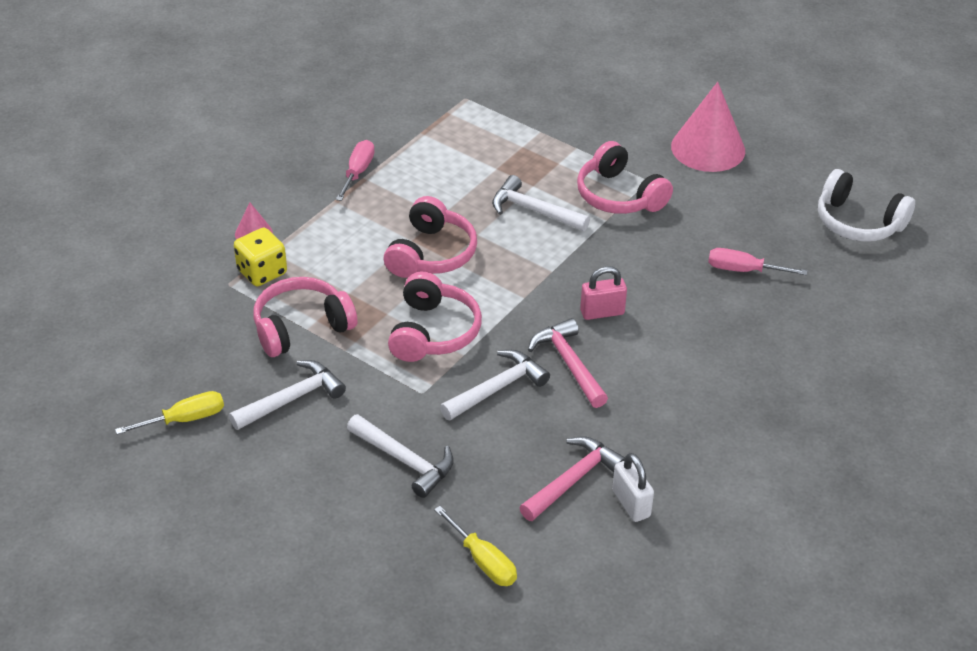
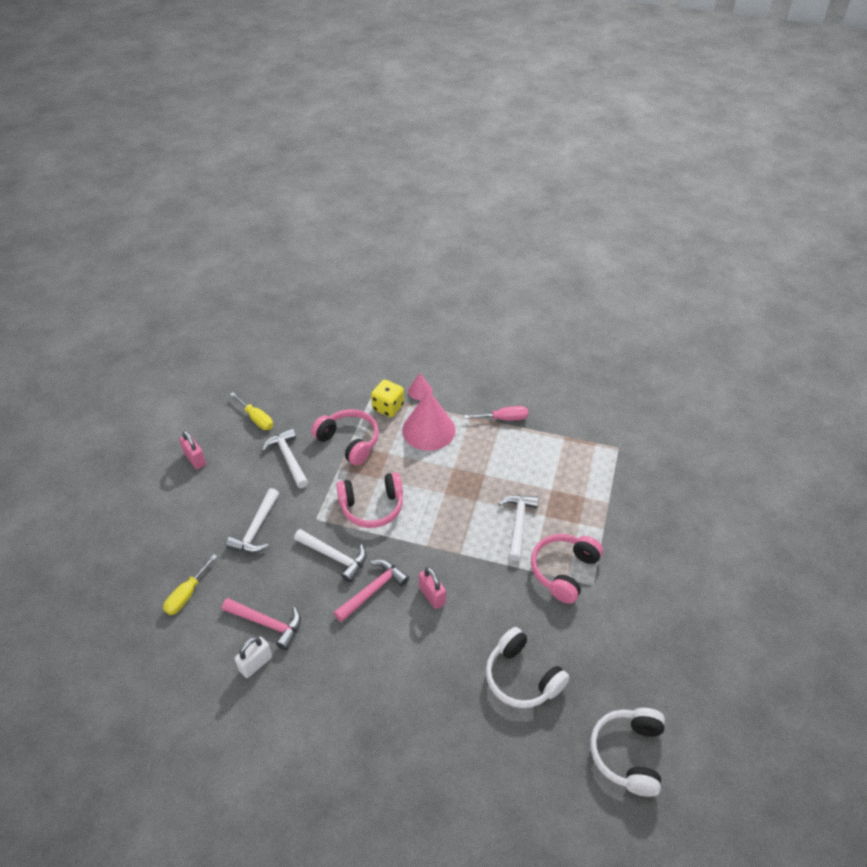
camera: 70 degrees right, 5 degrees up
white hammer [229,360,346,430] -> white hammer turned 150 degrees counterclockwise [262,428,308,488]
pink headphones [384,196,477,278] -> none
pink cone [671,82,745,172] -> pink cone moved to [402,390,456,451]
pink screwdriver [708,248,807,275] -> white headphones [486,627,570,708]
none -> pink padlock [179,430,206,469]

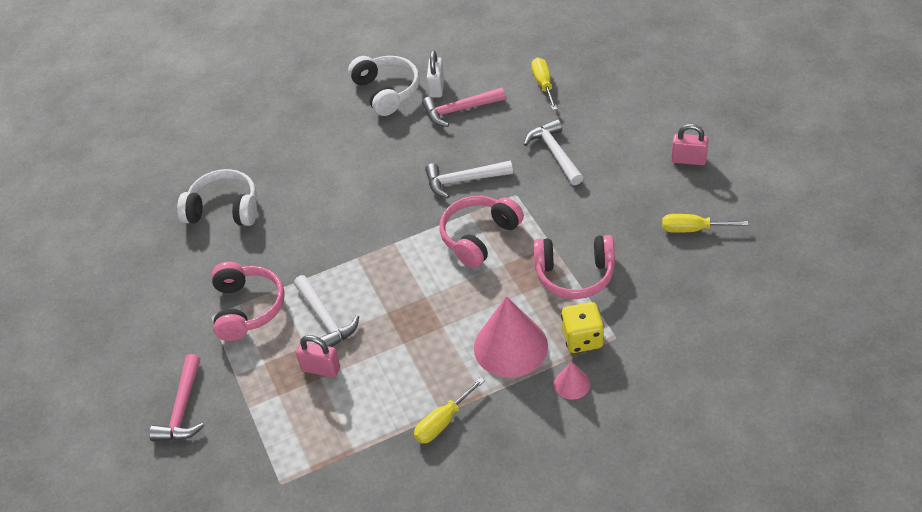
camera: 145 degrees right, 0 degrees up
white hammer [262,428,308,488] -> none
pink hammer [334,560,409,622] -> pink hammer moved to [149,354,204,441]
pink padlock [419,567,446,609] -> pink padlock moved to [296,335,340,378]
pink screwdriver [464,406,528,421] -> yellow screwdriver [414,377,485,443]
white headphones [590,708,665,797] -> white headphones moved to [348,56,420,116]

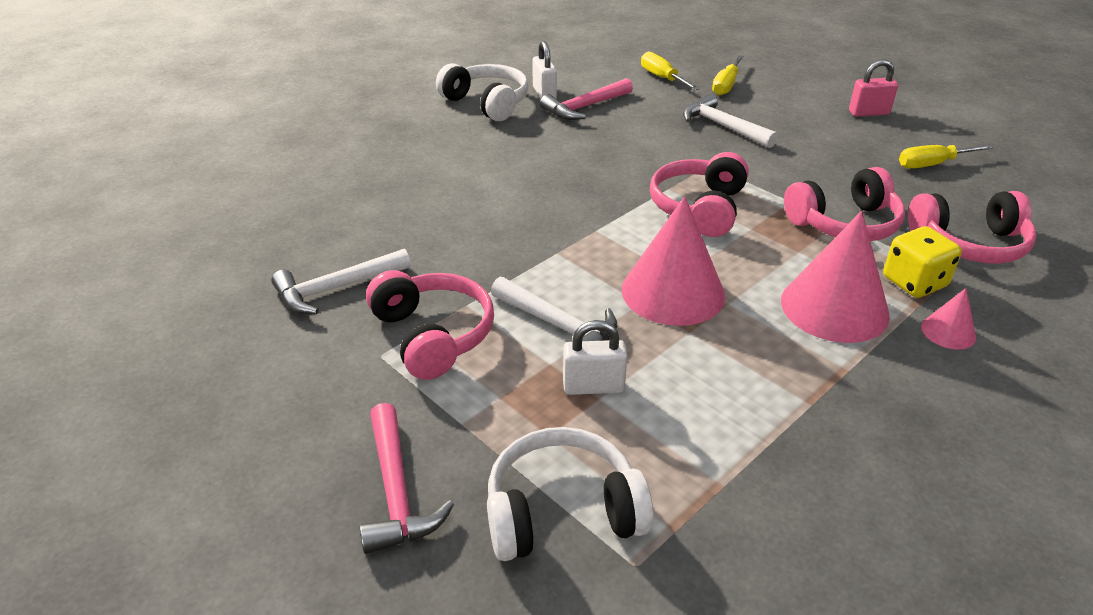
camera: 25 degrees left, 10 degrees down
white headphones [177,169,257,226] -> white headphones moved to [487,427,654,561]
pink padlock [296,335,340,378] -> white padlock [563,320,627,395]
yellow screwdriver [414,377,485,443] -> yellow screwdriver moved to [712,55,744,96]
white hammer [425,161,513,199] -> white hammer moved to [271,249,411,314]
none -> pink cone [622,196,725,326]
none -> pink headphones [908,191,1036,264]

